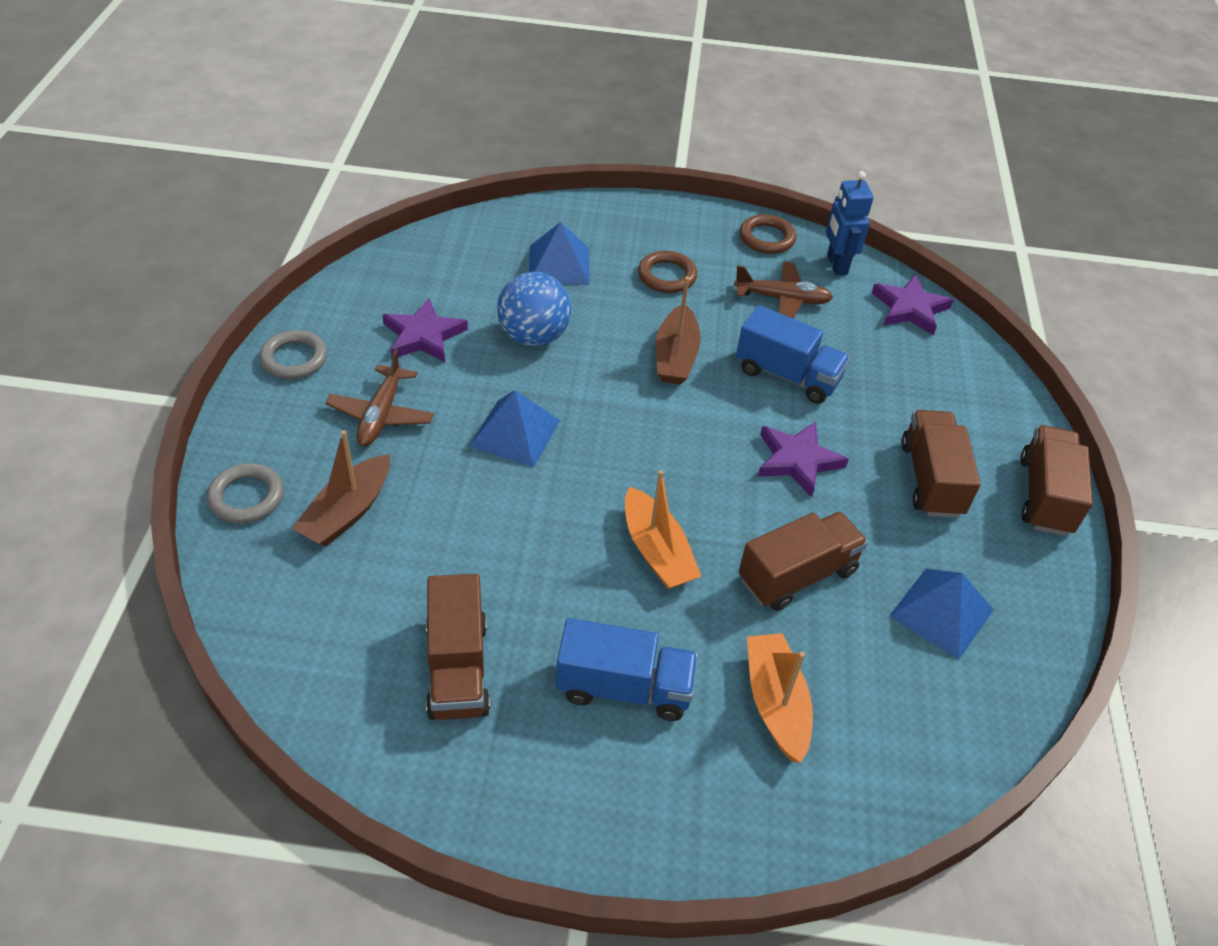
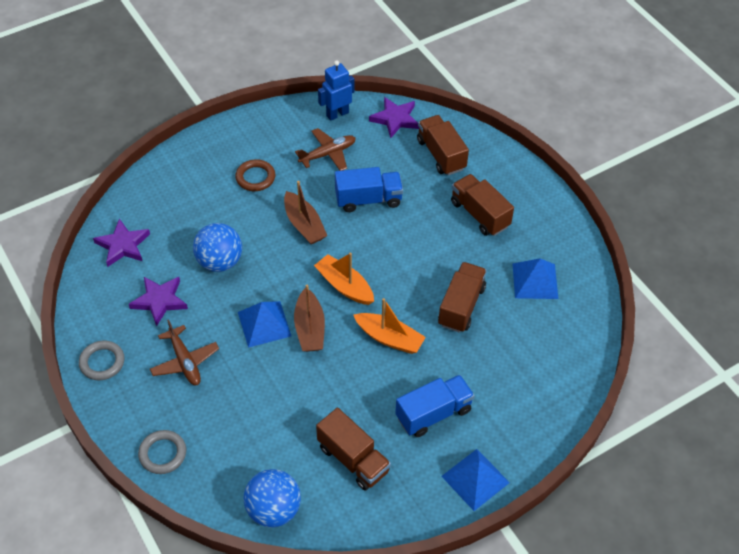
camera: 35 degrees left, 5 degrees up
brown boat [292,430,390,547] -> brown boat moved to [294,284,325,352]
blue pyramid [529,222,589,285] -> blue pyramid moved to [441,449,510,511]
brown ring [740,214,796,254] -> none
orange boat [747,633,813,763] -> orange boat moved to [314,253,374,305]
purple star [758,421,849,497] -> purple star moved to [93,218,150,267]
blue robot [826,171,873,275] -> blue robot turned 105 degrees clockwise [318,61,354,121]
brown truck [1020,425,1093,536] -> brown truck moved to [417,115,469,175]
none -> blue ball [243,469,301,527]

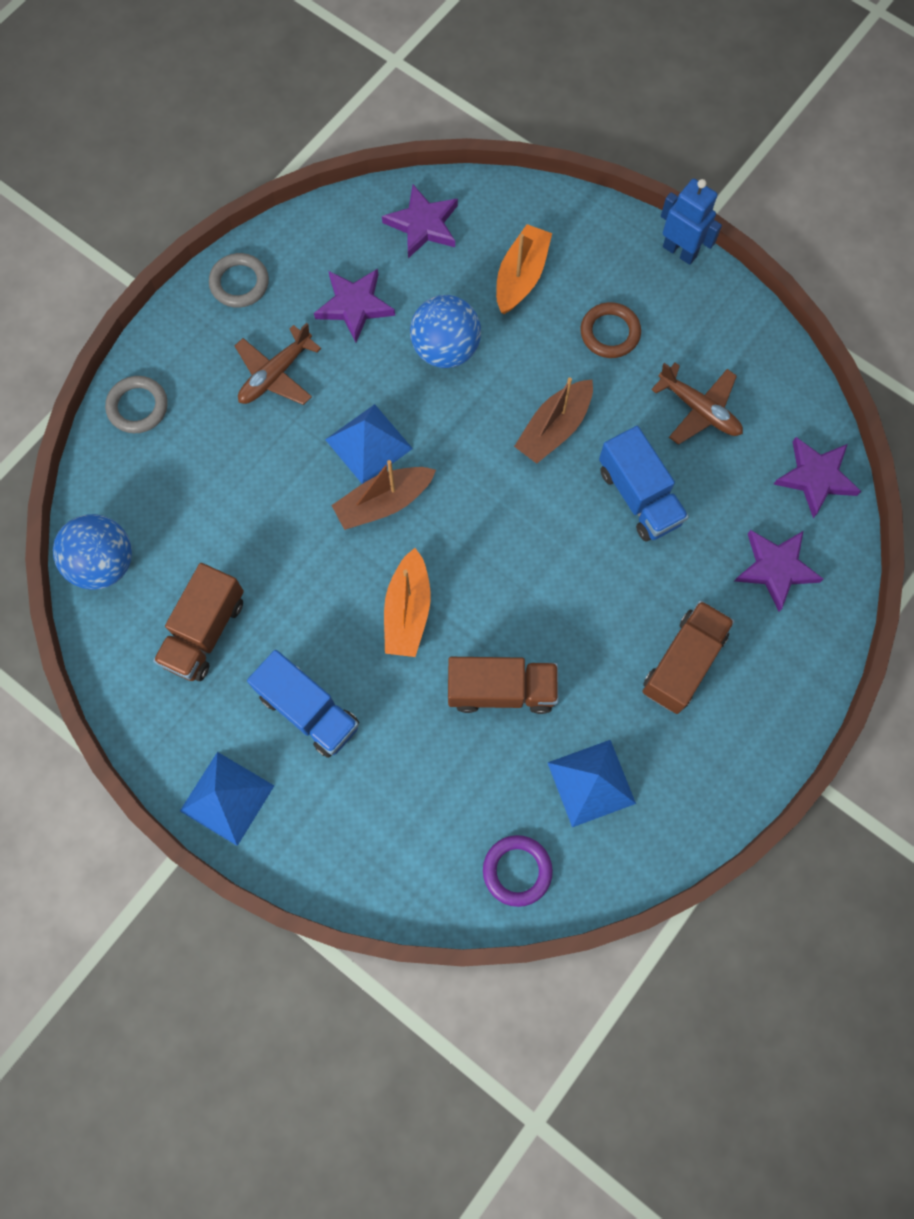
camera: 70 degrees right, 20 degrees up
orange boat [314,253,374,305] -> orange boat moved to [496,224,552,314]
blue robot [318,61,354,121] -> blue robot moved to [661,179,722,265]
brown truck [417,115,469,175] -> purple star [735,530,823,611]
none -> purple ring [483,835,553,907]

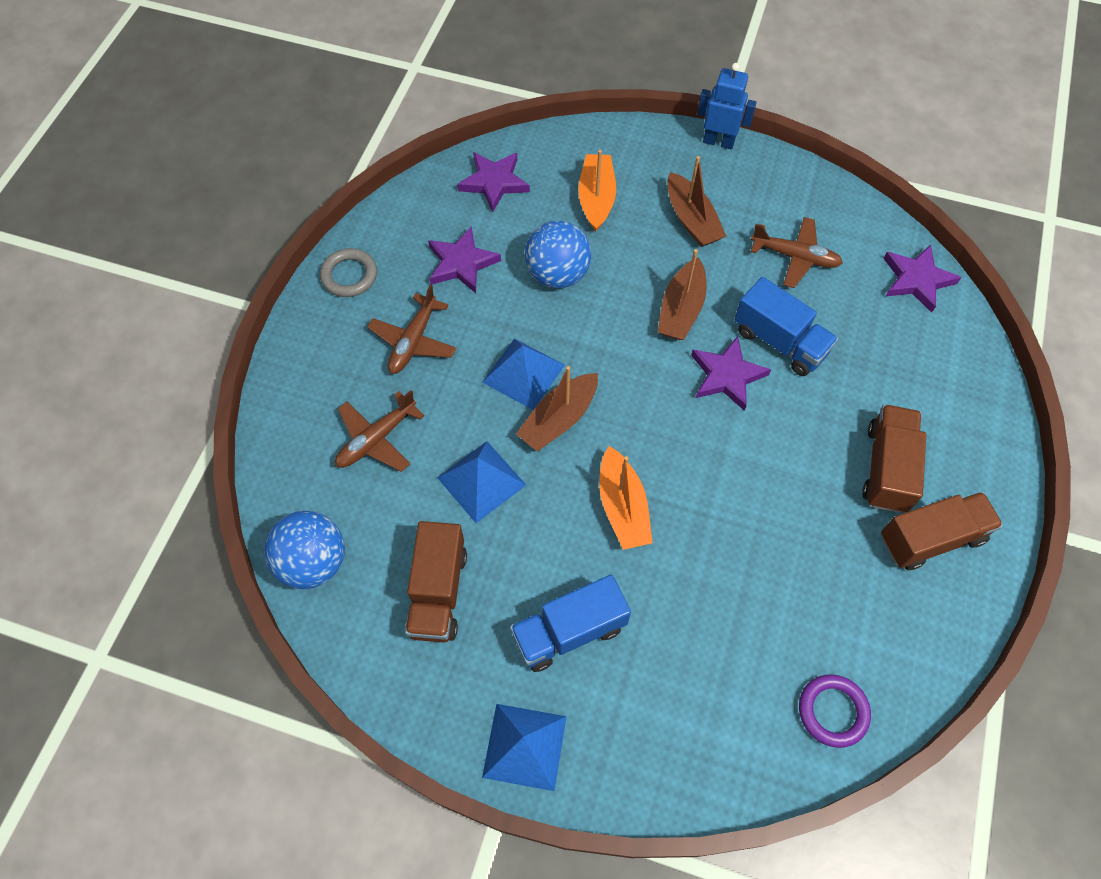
camera: 20 degrees left, 10 degrees down
grey ring [105,376,168,433] -> none
blue truck [247,650,359,758] -> blue truck turned 135 degrees clockwise [510,575,631,672]
brown truck [448,657,558,714] -> brown truck moved to [881,492,1003,570]
blue pyramid [548,740,636,827] -> blue pyramid moved to [437,441,526,523]
brown ring [580,302,641,358] -> brown boat [668,156,726,247]
purple star [735,530,823,611] -> purple star moved to [691,336,771,411]
none -> brown plane [335,390,425,472]

